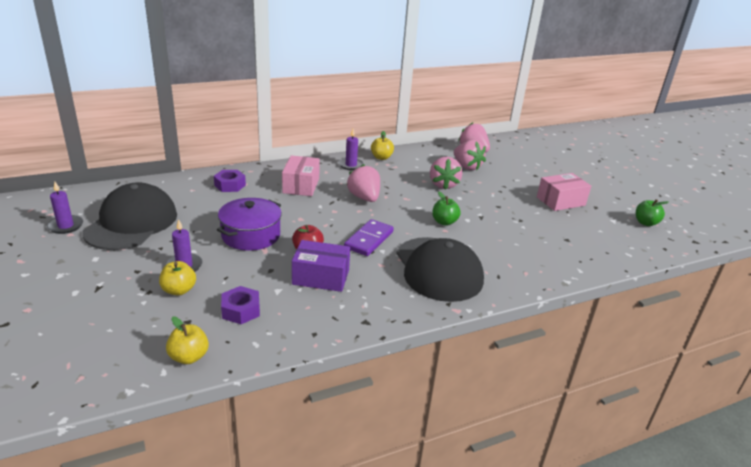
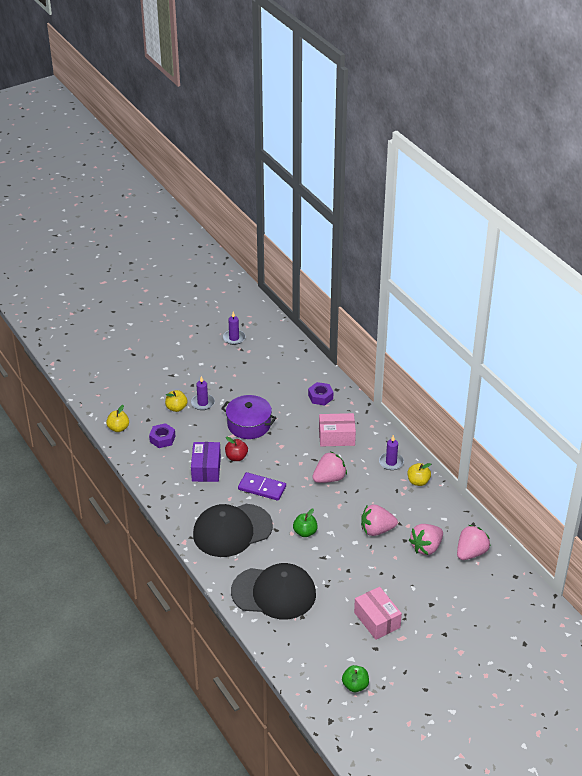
camera: 85 degrees right, 10 degrees up
black cap [82,182,177,250] -> black cap moved to [231,563,316,619]

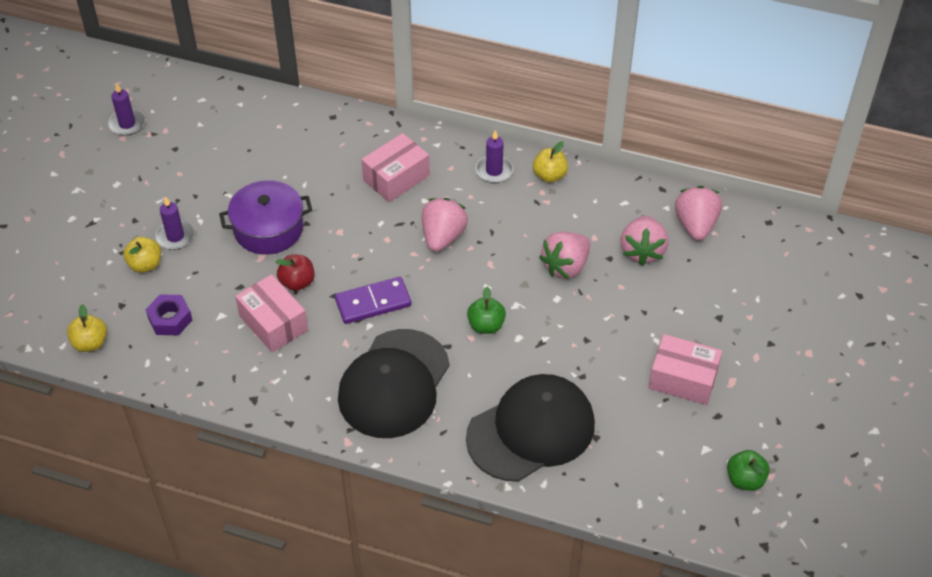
camera: 40 degrees left, 10 degrees up
purple box [191,442,221,482] -> pink box [235,274,308,352]
purple nut [308,382,333,405] -> none

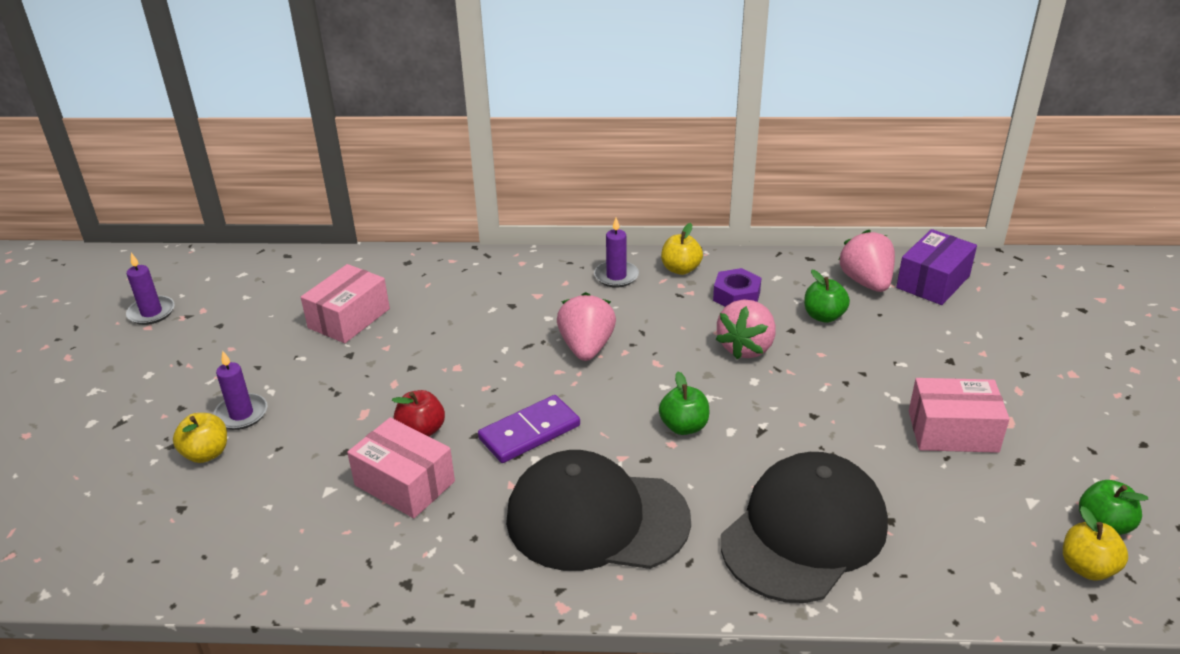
camera: 15 degrees left, 15 degrees down
yellow apple [67,304,107,352] -> yellow apple moved to [1063,506,1128,580]
purple nut [145,294,192,336] -> purple nut moved to [713,268,761,307]
purple pot [219,180,312,255] -> none
black cap [338,329,450,438] -> black cap turned 90 degrees clockwise [506,450,691,571]
pink box [361,133,430,202] -> pink box moved to [301,264,390,343]
pink strawberry [621,216,669,266] -> green apple [804,270,850,323]
none -> purple box [896,229,977,305]

